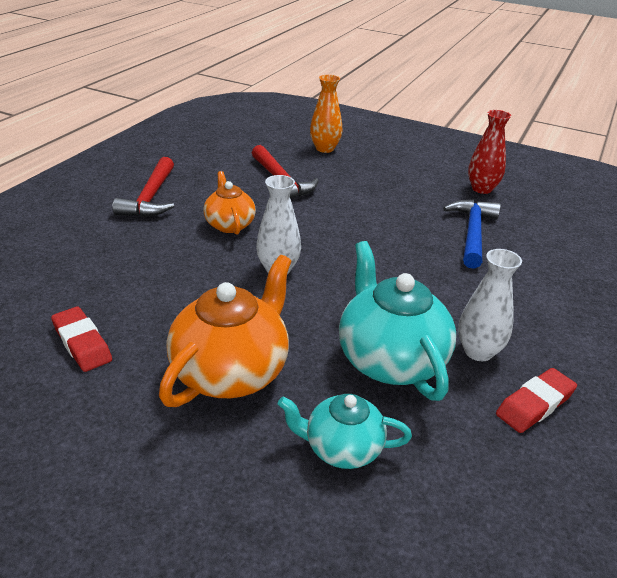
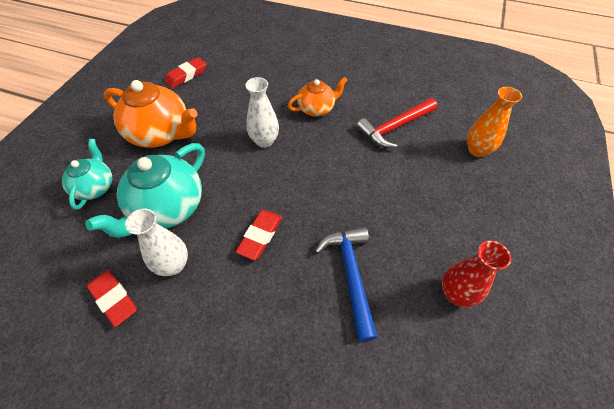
camera: 85 degrees right, 20 degrees up
red hammer [112,157,174,217] -> none
turquoise teapot [339,241,456,401] -> turquoise teapot turned 150 degrees clockwise [85,143,205,238]
blue hammer [443,200,501,269] -> blue hammer turned 105 degrees counterclockwise [315,226,378,342]
none -> red eraser [236,210,282,260]

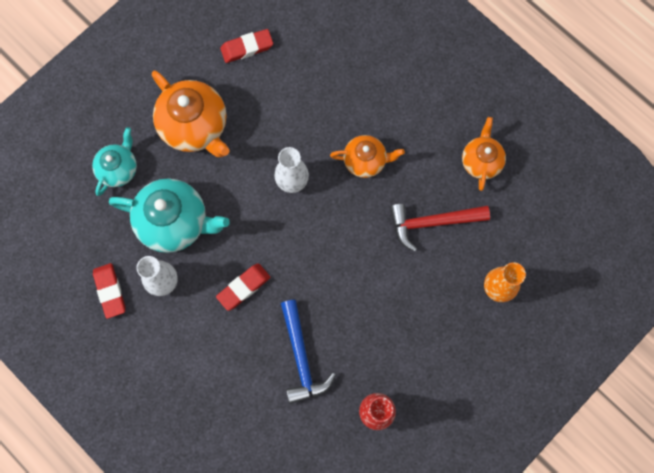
camera: 25 degrees right, 20 degrees up
turquoise teapot [85,143,205,238] -> turquoise teapot turned 135 degrees counterclockwise [109,178,230,253]
blue hammer [315,226,378,342] -> blue hammer turned 150 degrees clockwise [281,300,336,404]
none -> orange teapot [462,117,506,191]

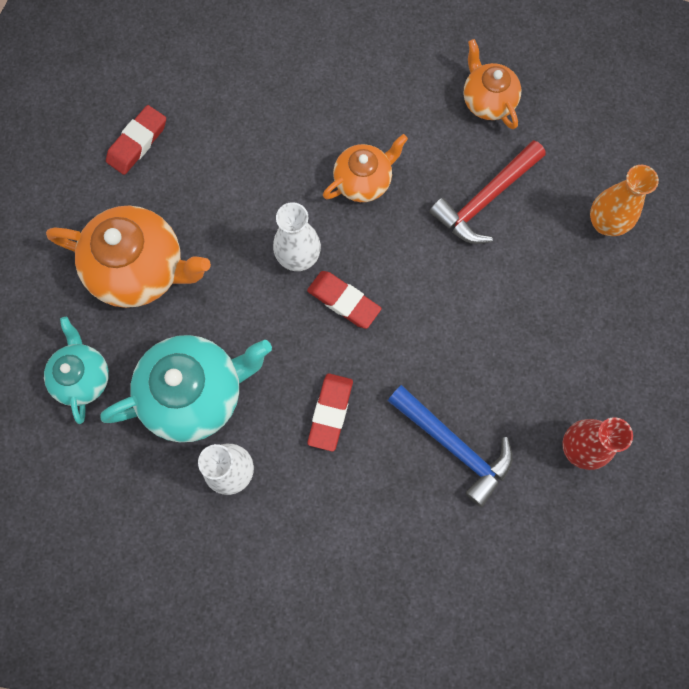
camera: 35 degrees left, 0 degrees up
red eraser [93,263,125,319] -> red eraser moved to [307,271,381,329]

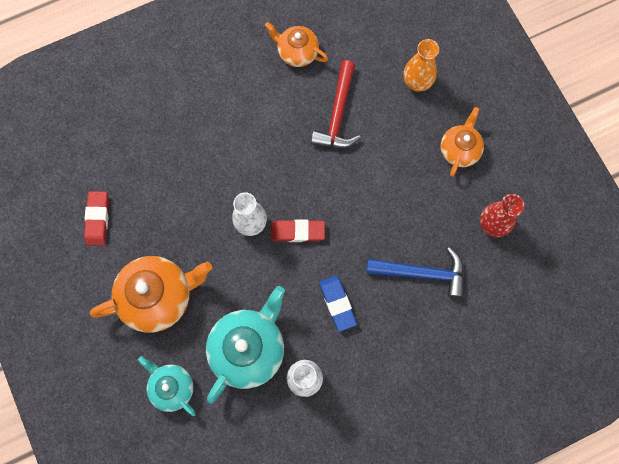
camera: 35 degrees left, 0 degrees up
red eraser [308,373,353,451] -> blue eraser [319,275,357,332]
orange teapot [323,134,408,202] -> orange teapot moved to [441,107,484,177]

